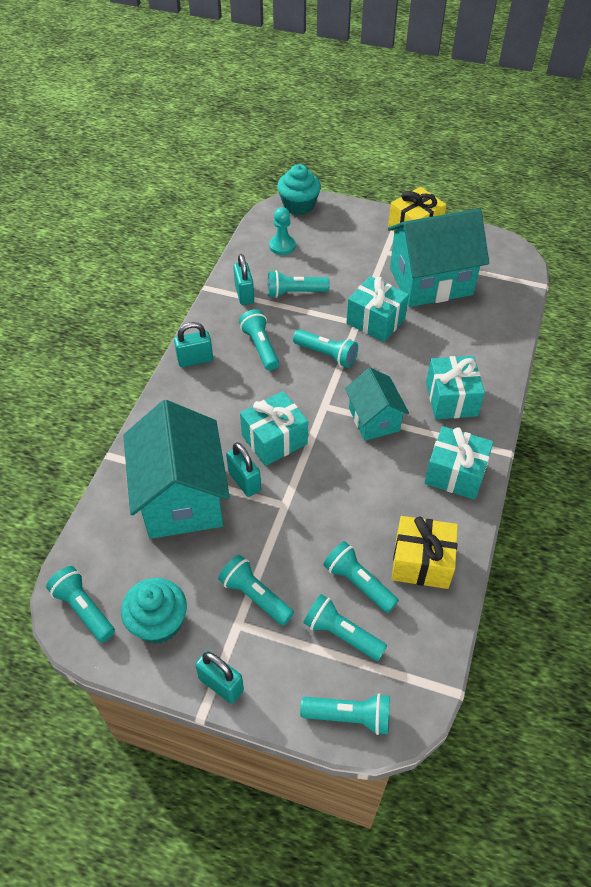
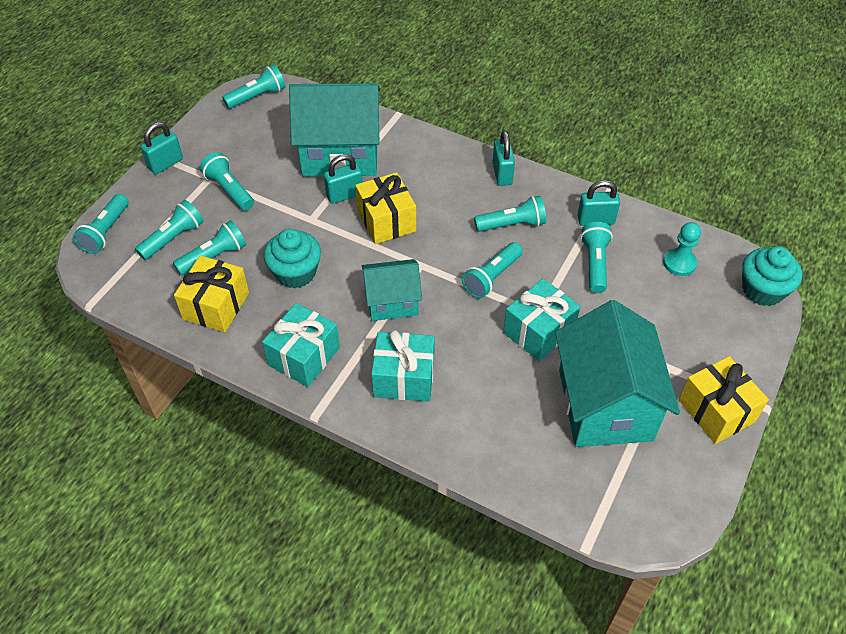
camera: 100 degrees right, 0 degrees up
turquoise cupcake [121,578,187,644] -> turquoise cupcake moved to [264,229,321,289]
turquoise flashlight [218,555,294,626] -> turquoise flashlight turned 90 degrees counterclockwise [200,152,254,211]
turquoise gift [240,391,308,466] -> yellow gift [355,172,416,244]

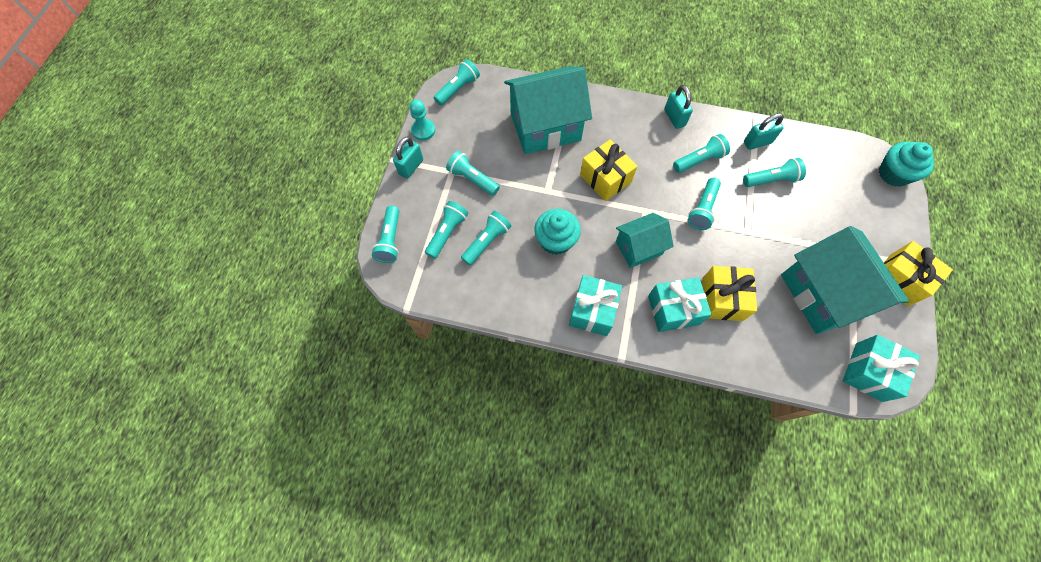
camera: 15 degrees left, 15 degrees up
yellow gift [174,255,249,332] -> yellow gift moved to [702,266,757,321]
turquoise padlock [324,154,363,204] -> none
turquoise gift [503,278,580,361] -> turquoise gift moved to [843,335,920,402]
turquoise flashlight [581,222,613,293] -> turquoise flashlight turned 90 degrees clockwise [743,158,806,187]
turquoise pawn [663,222,701,276] -> turquoise pawn moved to [409,100,435,141]

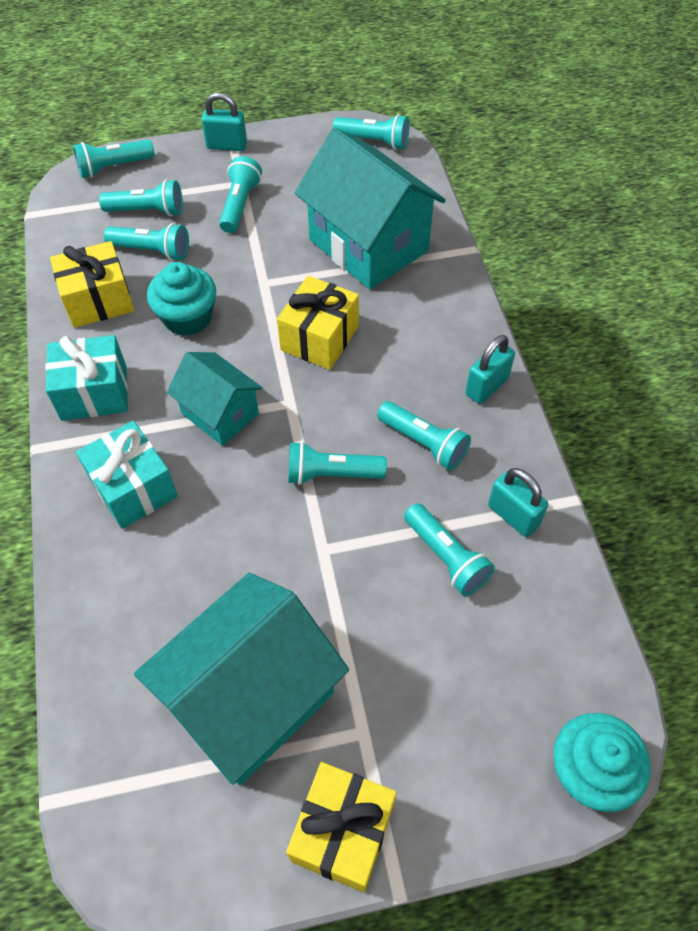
camera: 65 degrees right, 10 degrees down
turquoise pawn [409,100,435,141] -> none
yellow gift [702,266,757,321] -> yellow gift moved to [50,241,134,328]
turquoise gift [843,335,920,402] -> none

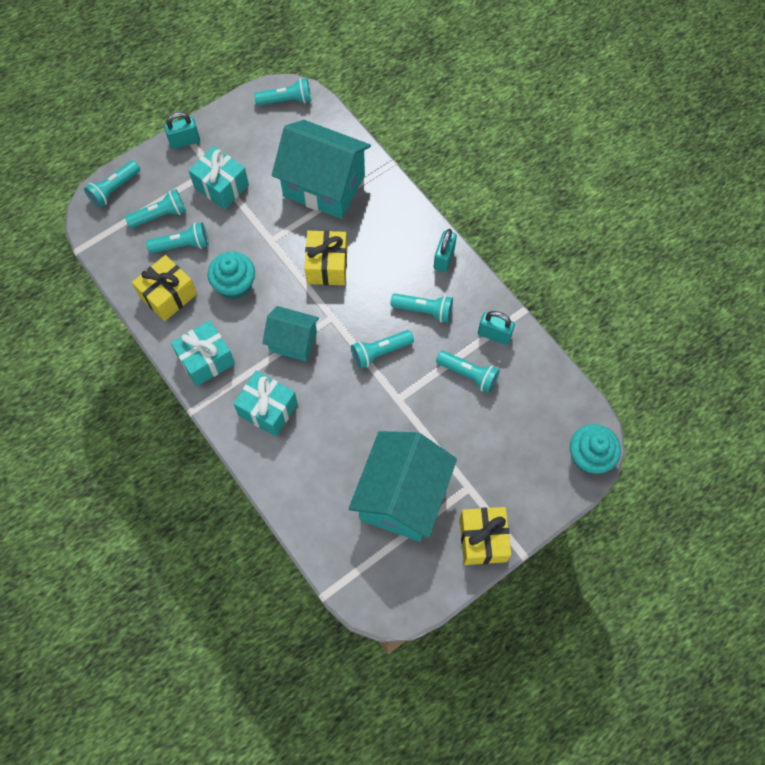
camera: 25 degrees left, 10 degrees up
turquoise flashlight [219,156,262,233] -> turquoise gift [189,146,249,210]

